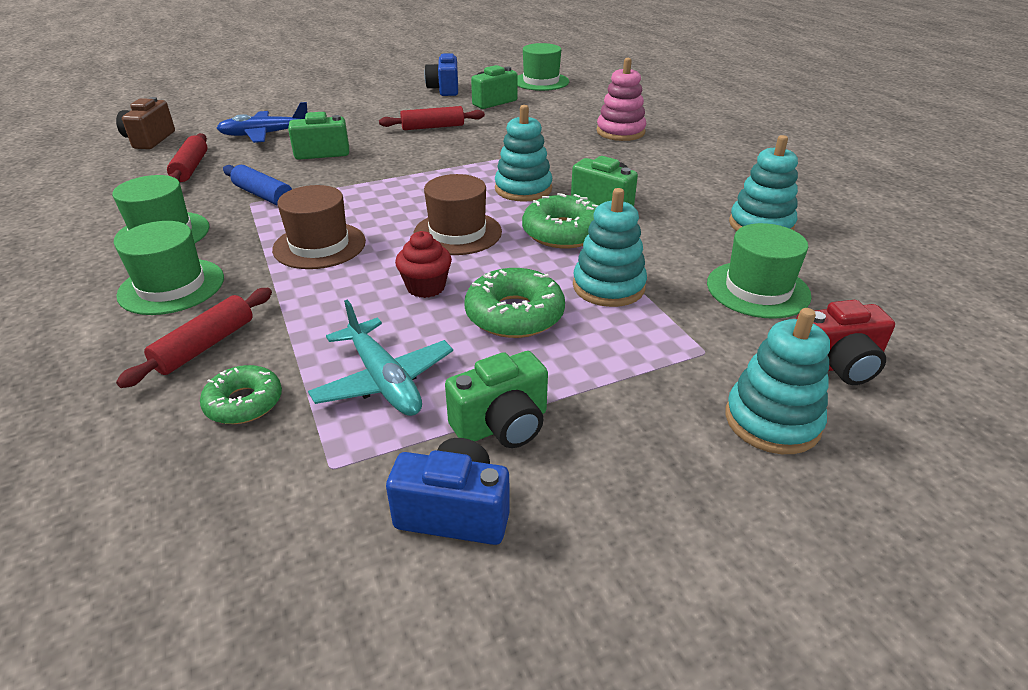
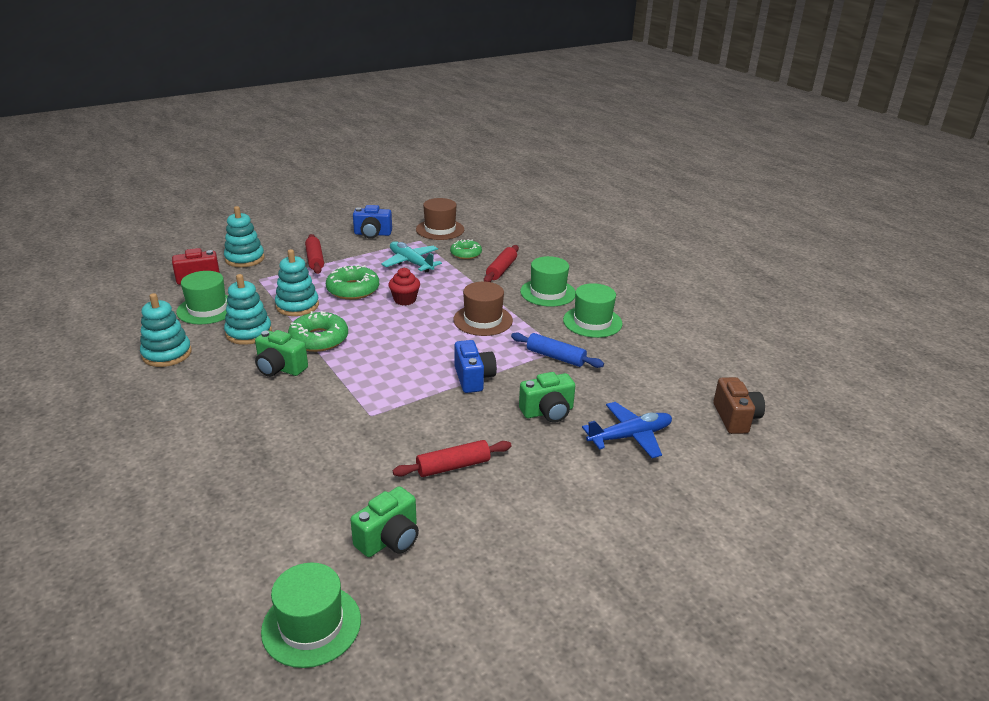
camera: 170 degrees right, 5 degrees down
red rolling pin [167,133,207,182] -> red rolling pin moved to [305,234,324,274]
brown hat [413,174,502,255] -> brown hat moved to [416,198,464,240]
blue camera [424,53,458,96] -> blue camera moved to [454,340,497,393]
green camera [445,351,548,448] -> none
turquoise stacking toy [495,105,552,202] -> turquoise stacking toy moved to [224,274,272,345]
pink stacking toy [596,58,646,141] -> none

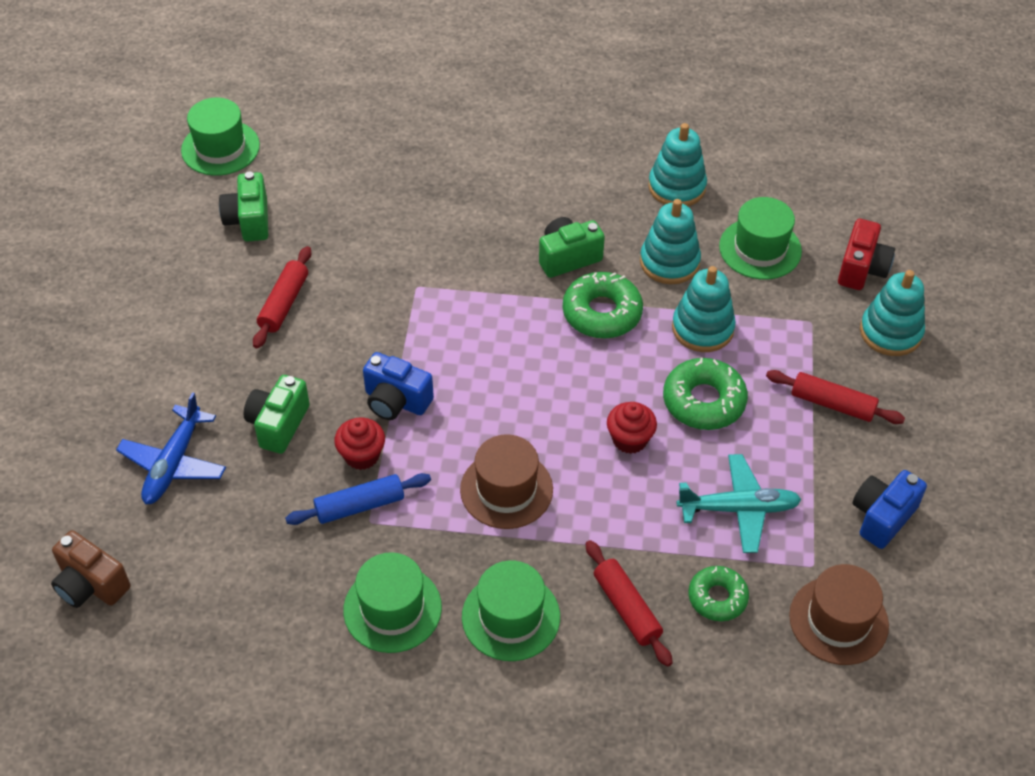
camera: 130 degrees right, 20 degrees up
none -> red cupcake [334,418,385,470]

